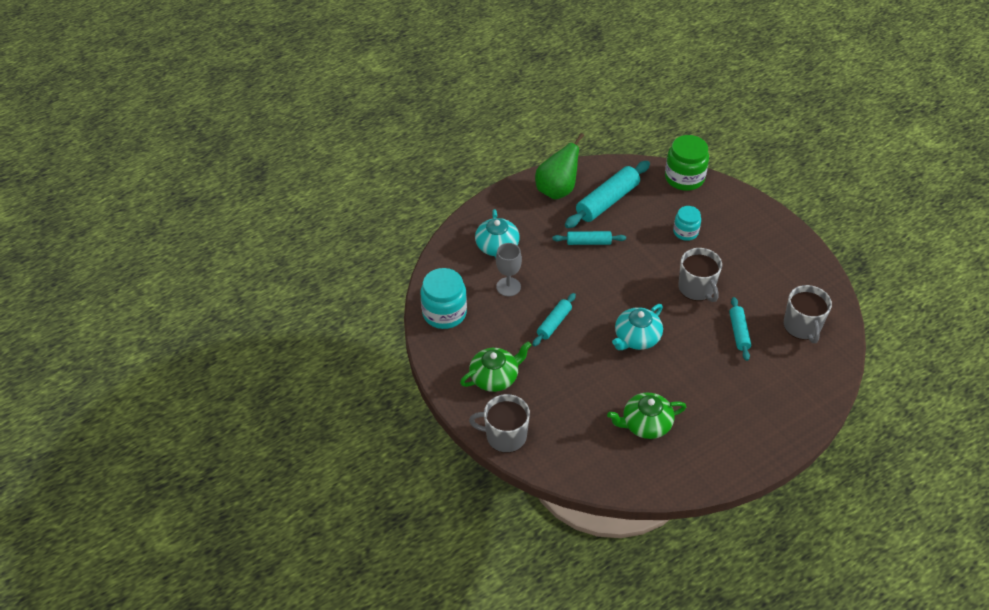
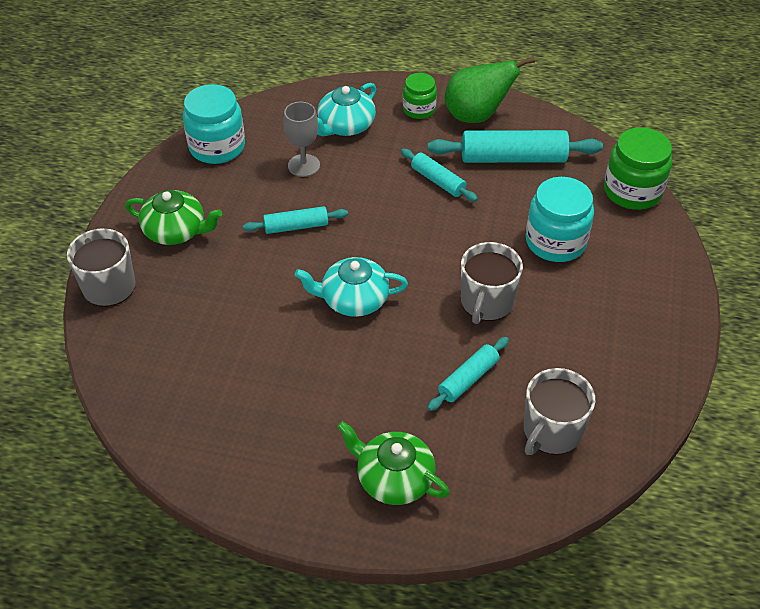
camera: 45 degrees right, 0 degrees up
green teapot [607,393,686,439] -> green teapot moved to [337,421,450,505]
turquoise jar [673,206,701,241] -> turquoise jar [526,177,594,262], size x1.65
none -> green jar [403,73,437,119]

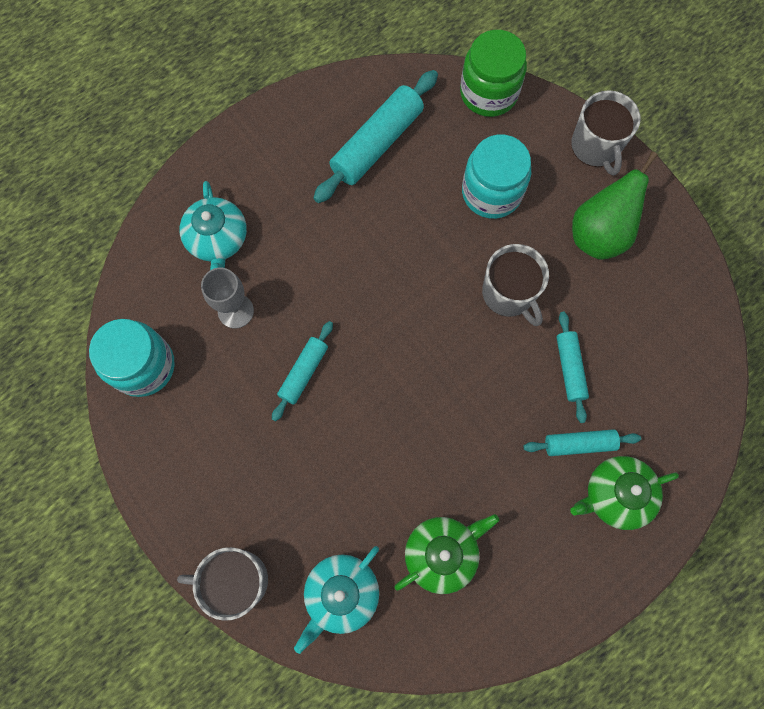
camera: 50 degrees left, 25 degrees up
green teapot [125,190,222,245] -> green teapot moved to [394,514,499,594]
turquoise teapot [294,257,408,317] -> turquoise teapot moved to [294,546,379,654]
turquoise rolling pin [401,149,478,202] -> turquoise rolling pin moved to [523,429,641,456]
green jar [403,73,437,119] -> none
green pear [445,56,535,123] -> green pear moved to [572,152,658,260]
grey mug [524,368,595,455] -> grey mug moved to [571,90,641,176]

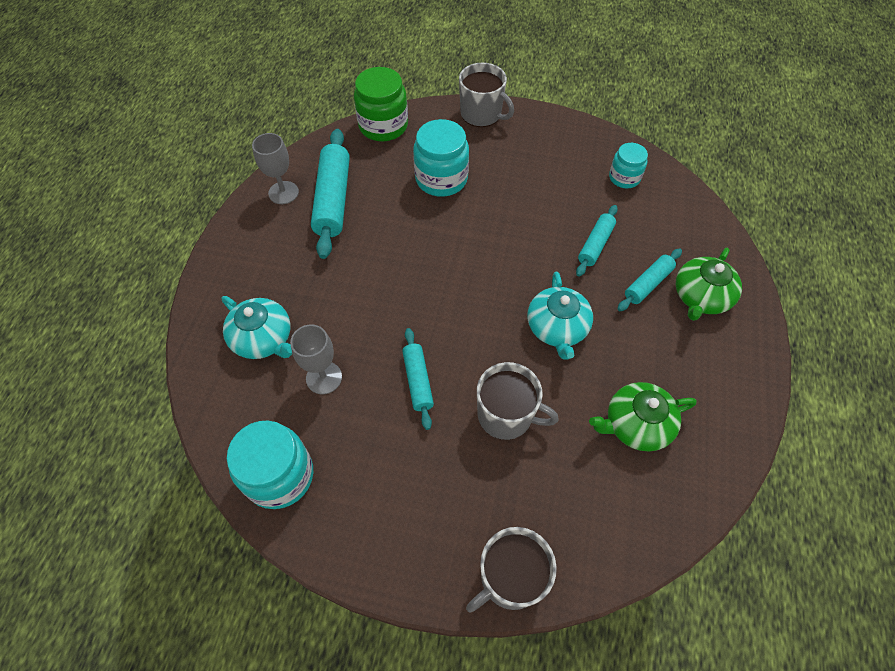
camera: 40 degrees left, 15 degrees down
turquoise teapot [294,546,379,654] -> turquoise teapot moved to [527,272,593,359]
green teapot [394,514,499,594] -> green teapot turned 120 degrees counterclockwise [589,382,697,451]
grey mug [482,244,549,326] -> grey mug moved to [477,362,559,440]
turquoise rolling pin [556,312,589,423] -> turquoise rolling pin turned 75 degrees clockwise [576,205,618,277]
green pear [572,152,658,260] -> none
none -> grey goblet [252,133,299,204]
none -> turquoise jar [609,143,648,188]

